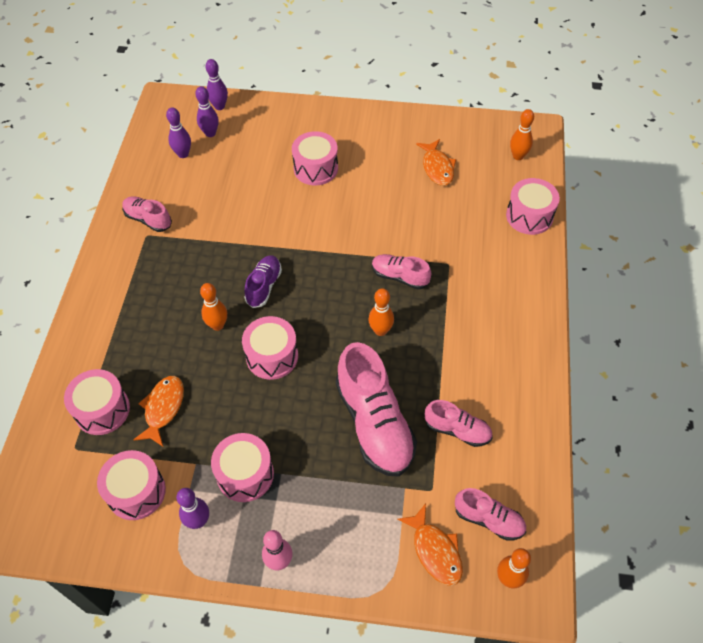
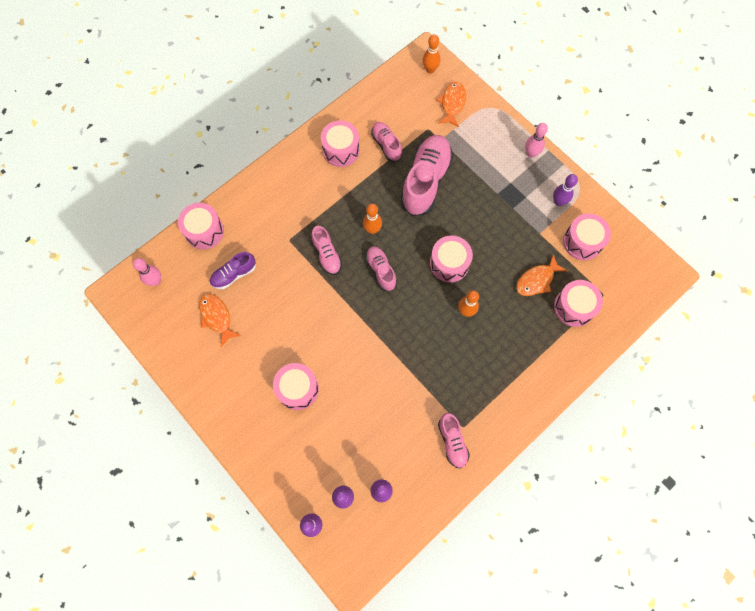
camera: 140 degrees left, 15 degrees up
pink drum [211,433,274,502] -> pink drum moved to [321,120,360,167]
purple shoe [245,255,282,308] -> purple shoe moved to [210,252,256,289]
orange fish [416,139,456,186] -> orange fish turned 60 degrees counterclockwise [199,294,241,347]
pink shoe [455,488,526,541] -> pink shoe moved to [365,246,397,291]
orange bowling pin [510,109,534,160] -> pink bowling pin [133,258,161,286]

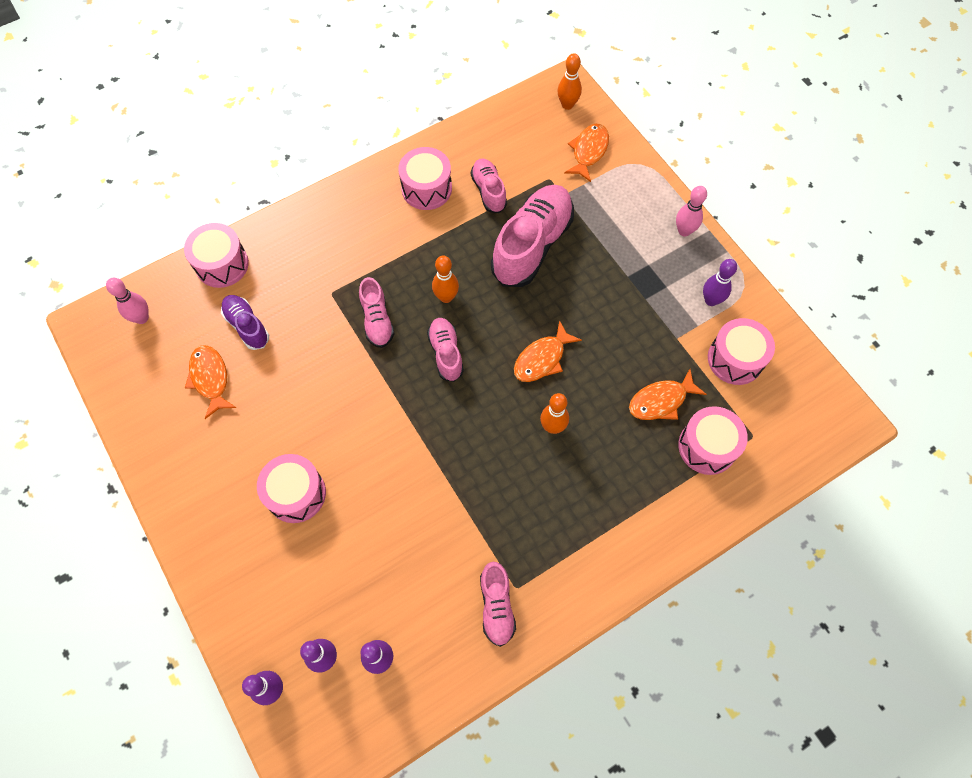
camera: 10 degrees right, 5 degrees down
purple shoe [210,252,256,289] -> purple shoe turned 75 degrees clockwise [221,295,269,350]
pink drum [430,235,473,283] -> orange fish [514,320,582,382]

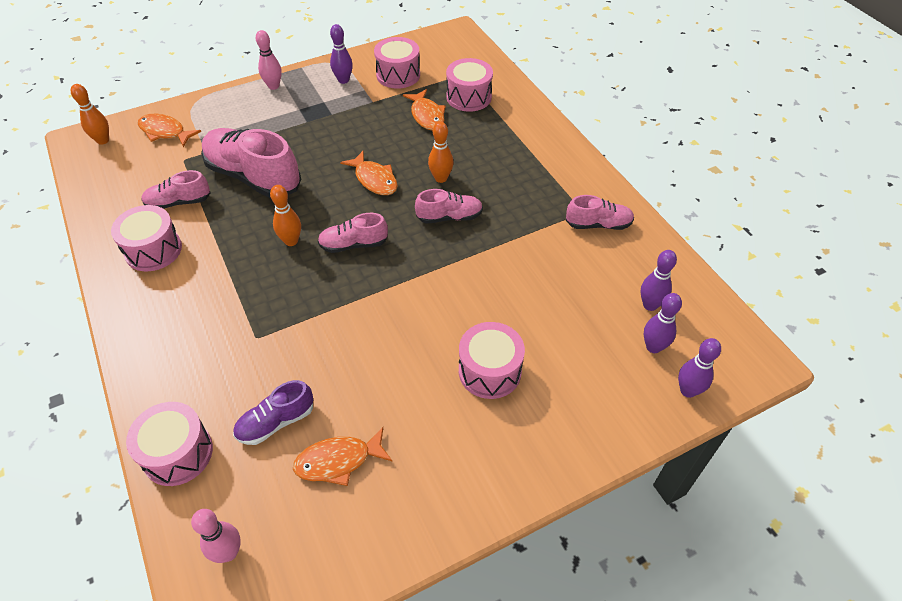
camera: 85 degrees left, 15 degrees down
pink shoe [359,277,394,348] -> pink shoe moved to [415,189,483,224]

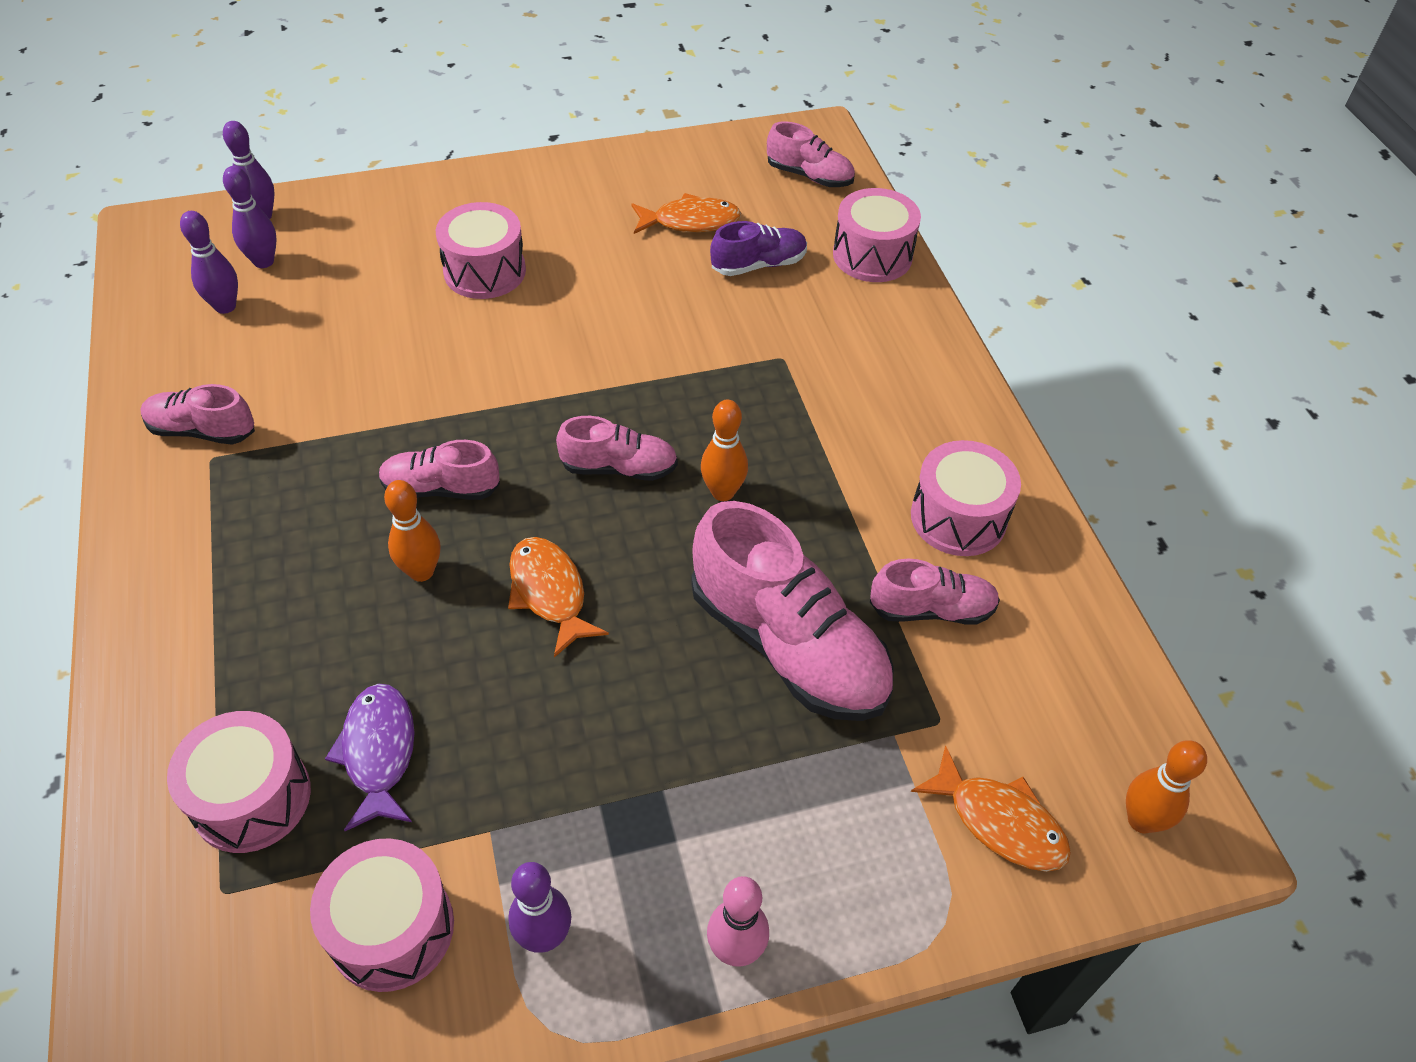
camera: 170 degrees left, 0 degrees up
pink bowling pin [191,509,241,563] -> pink shoe [767,121,855,187]
orange fish [403,89,446,130] -> purple fish [325,684,415,831]

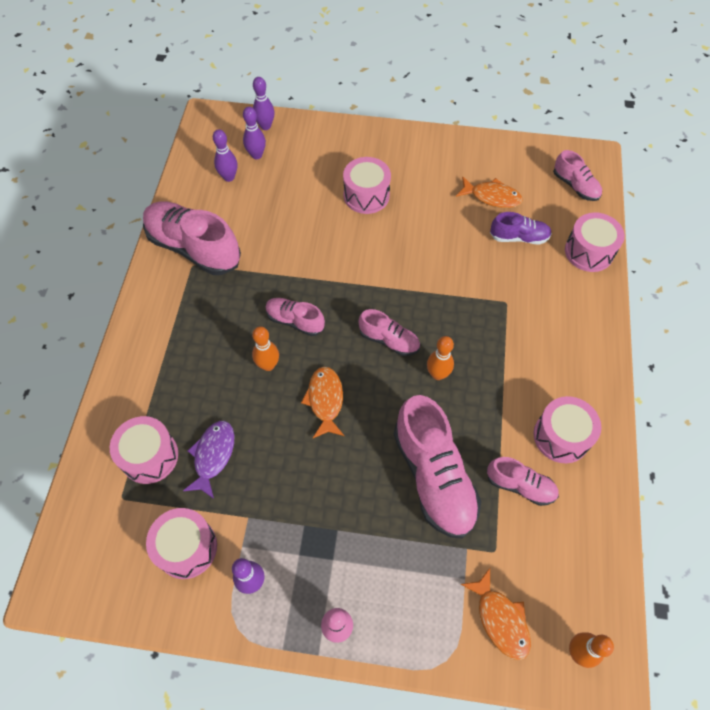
camera: 25 degrees right, 10 degrees up
pink shoe [140,384,255,445] -> pink shoe [143,201,241,275], size x1.88

